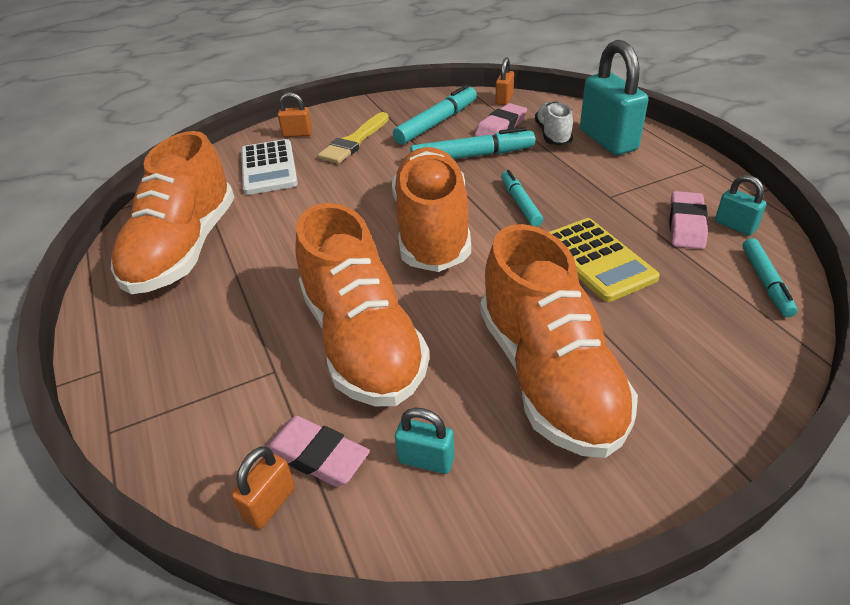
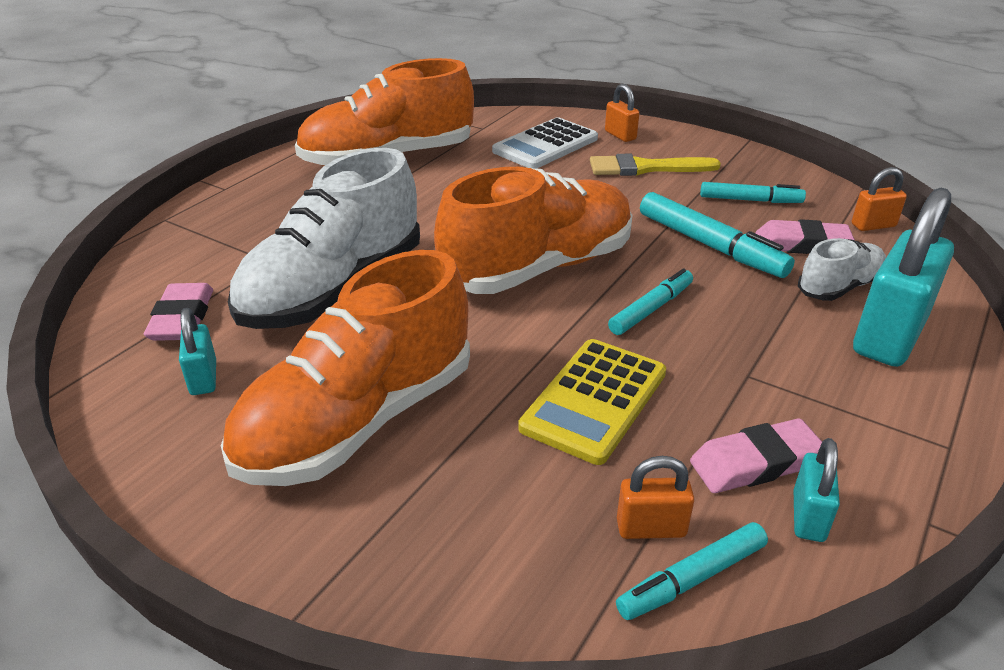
camera: 55 degrees right, 5 degrees down
orange padlock [231,446,295,529] -> orange padlock moved to [617,456,694,539]
orange shoe [295,203,430,406] -> white shoe [228,148,420,329]
turquoise marker [393,85,477,144] -> turquoise marker [700,182,806,203], size x0.64

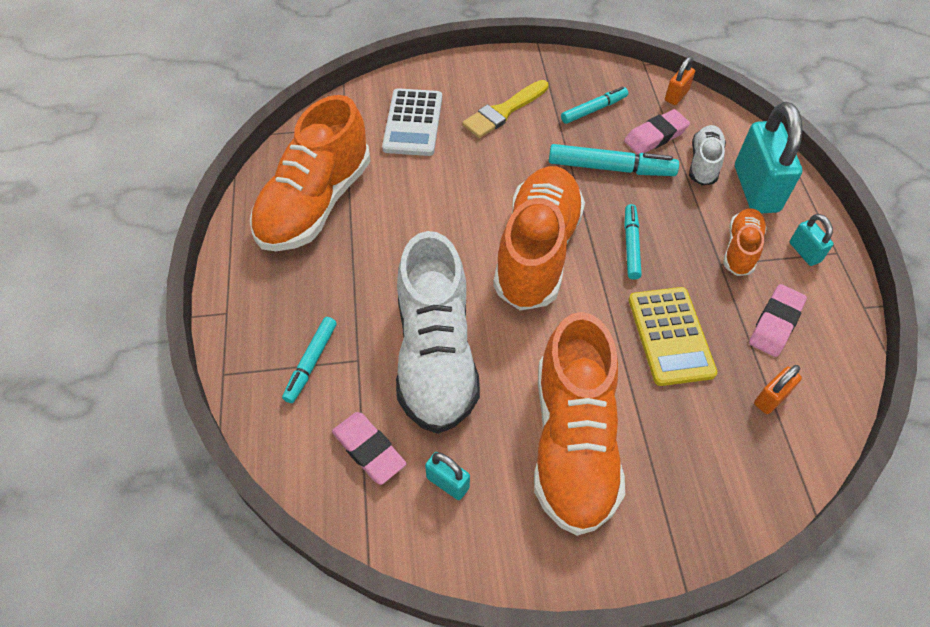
camera: 40 degrees left, 20 degrees up
orange padlock [605,84,639,142] -> none
turquoise marker [616,522,768,620] -> turquoise marker moved to [282,317,337,403]
turquoise padlock [794,438,840,542] -> turquoise padlock moved to [790,214,834,266]
none -> orange shoe [723,208,767,276]

